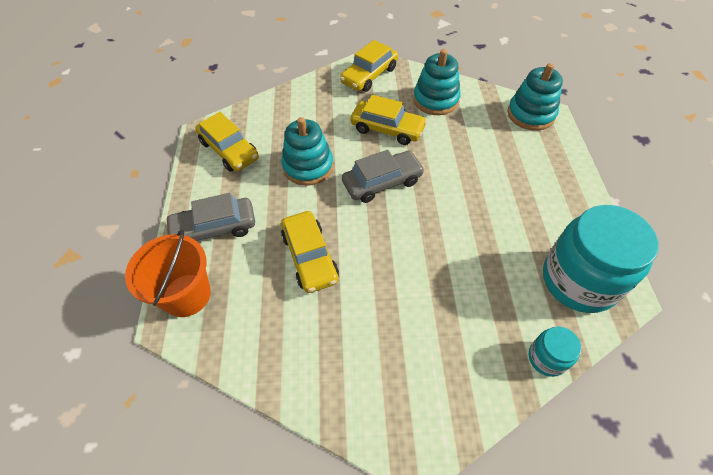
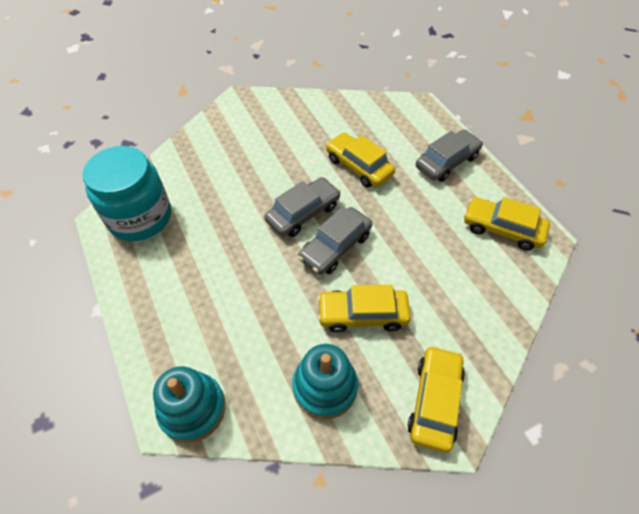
camera: 155 degrees right, 0 degrees up
orange bucket [125,229,211,317] -> none
turquoise stacking toy [281,117,334,186] -> none
turquoise jar [529,326,581,377] -> none
none -> grey car [264,177,341,237]

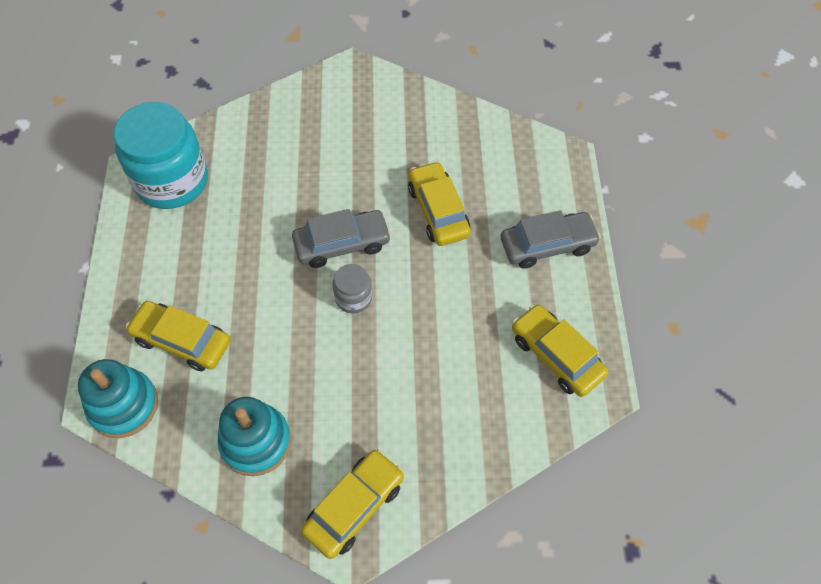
camera: 25 degrees right, 5 degrees up
grey car [298,206,372,275] -> grey jar [333,264,372,313]
yellow car [317,285,411,333] -> yellow car moved to [126,301,231,371]

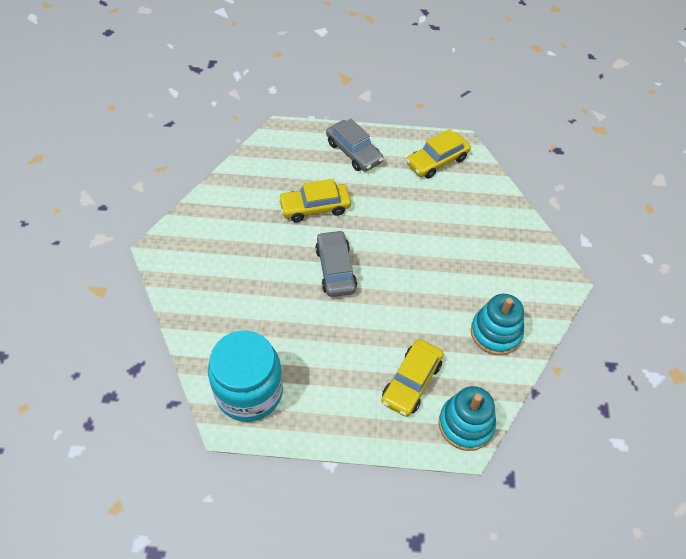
camera: 85 degrees left, 5 degrees down
yellow car [301,449,404,559] -> none
grey jar [333,264,372,313] -> none
grey car [501,210,601,269] -> grey car turned 150 degrees clockwise [326,119,384,172]

